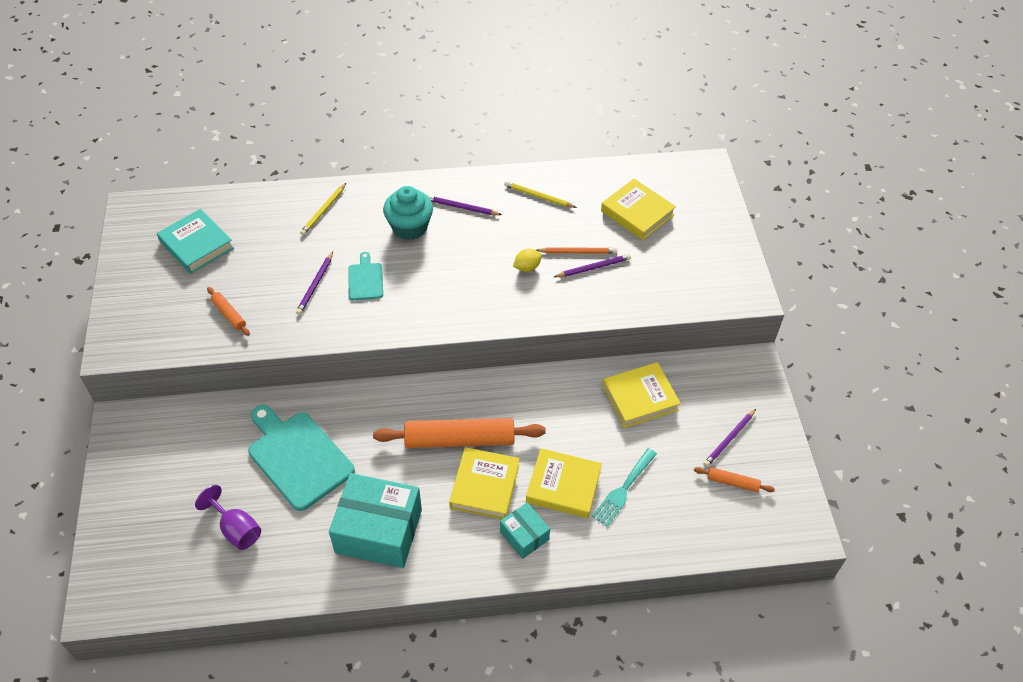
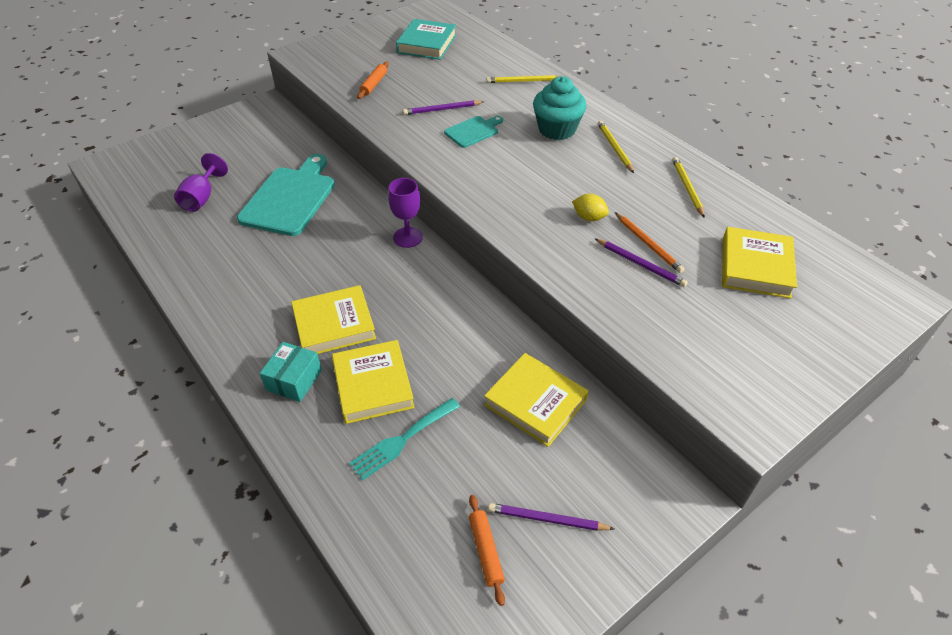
camera: 60 degrees right, 5 degrees down
turquoise box [329,473,422,568] -> none
orange rolling pin [373,418,546,448] -> none
purple pencil [427,195,502,215] -> yellow pencil [598,121,634,173]
turquoise fork [592,448,657,527] -> turquoise fork turned 45 degrees counterclockwise [349,398,460,480]
none -> purple goblet [388,178,423,248]

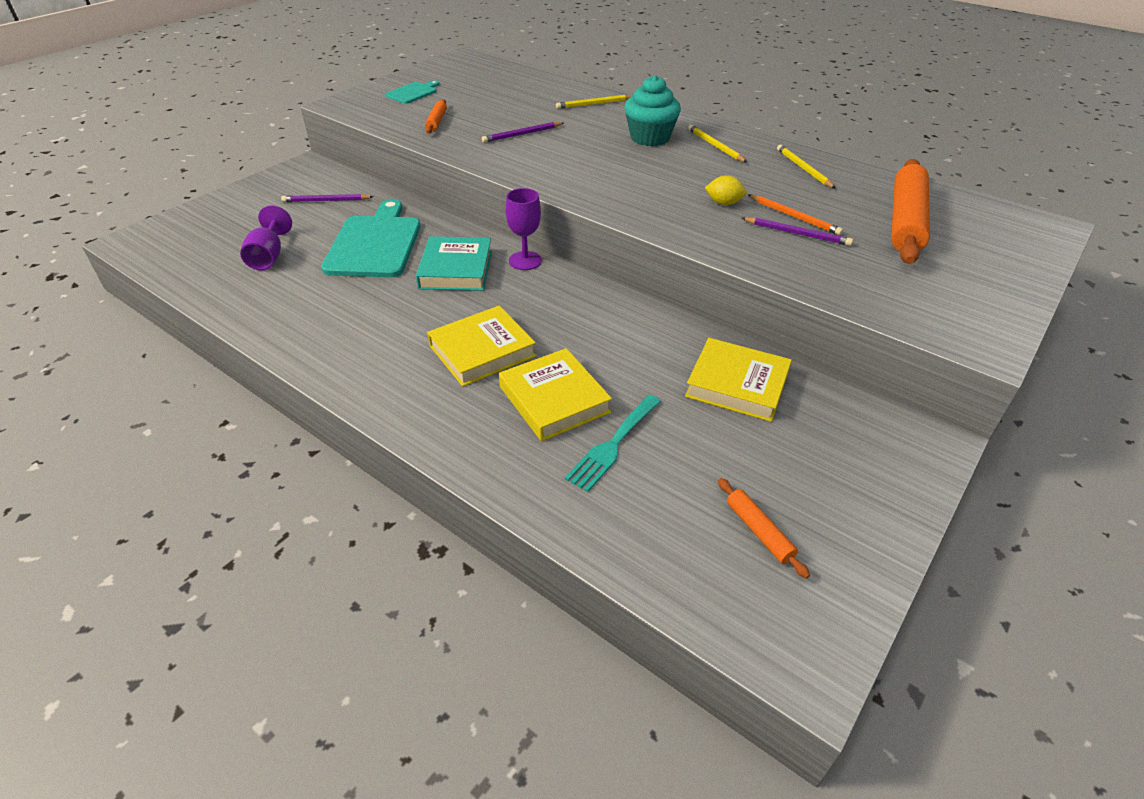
camera: 15 degrees left, 5 degrees down
turquoise box [260,342,322,402] -> none
turquoise book [396,19,456,60] -> turquoise book moved to [416,236,492,291]
turquoise cutting board [444,116,503,148] -> turquoise cutting board moved to [385,80,440,104]
purple pencil [488,503,614,531] -> purple pencil moved to [281,194,374,202]
yellow book [722,227,797,299] -> orange rolling pin [891,159,930,264]

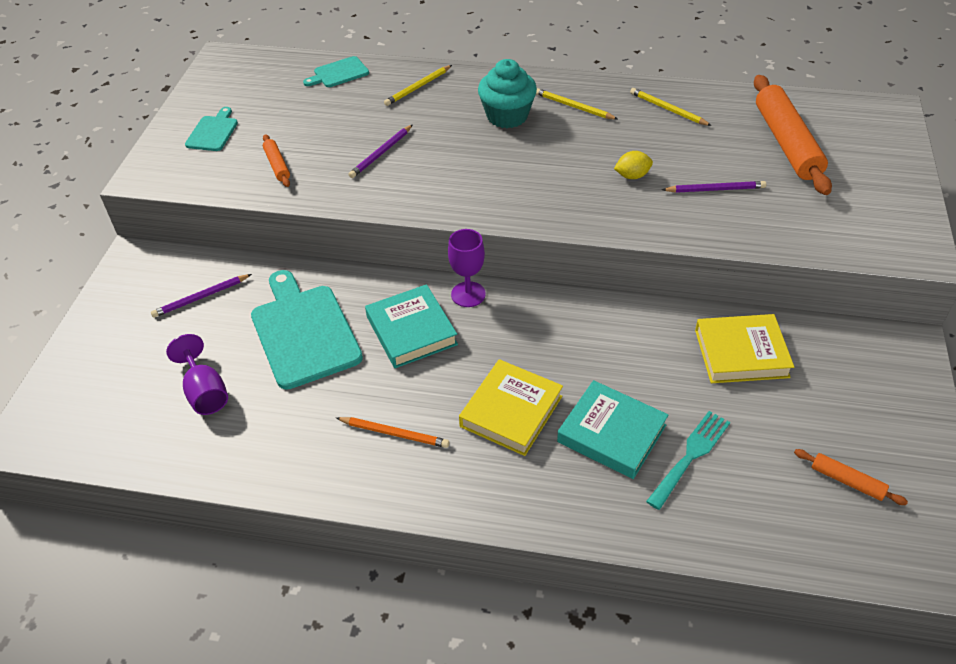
camera: 25 degrees left, 5 degrees up
yellow book [499,348,612,441] -> turquoise book [557,380,668,479]
turquoise fork [565,395,661,492] -> turquoise fork turned 150 degrees counterclockwise [646,411,730,510]
orange pencil [748,195,843,235] -> orange pencil moved to [336,417,449,448]
none -> turquoise cutting board [303,56,369,87]

